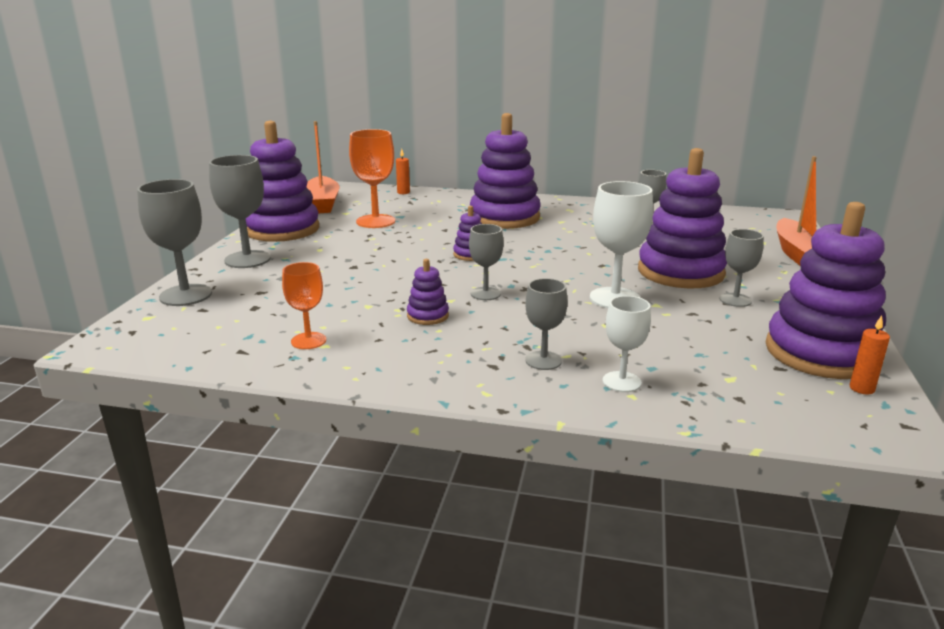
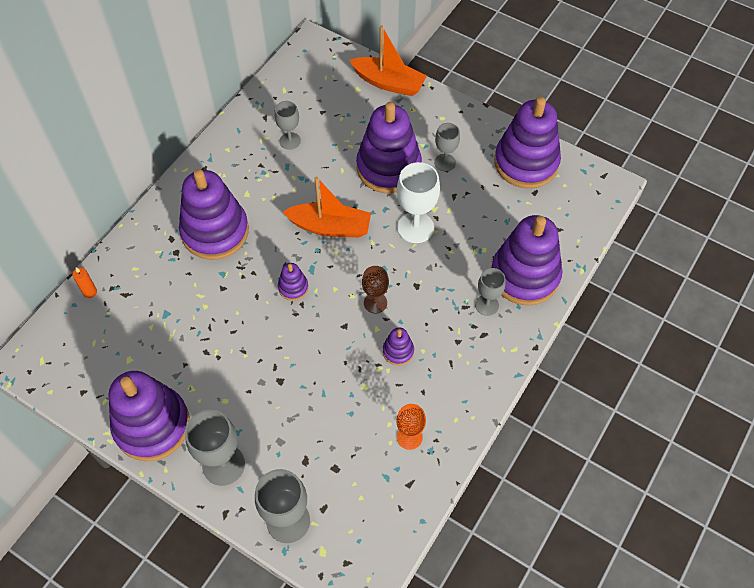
camera: 70 degrees left, 35 degrees up
orange boat [306,121,340,213] -> orange boat moved to [283,176,371,237]
orange goblet [349,129,395,228] -> none
grey goblet [469,224,503,300] -> brown goblet [362,266,389,313]
white goblet [603,296,651,392] -> purple stacking toy [491,215,563,305]
orange candle [850,316,890,395] -> none

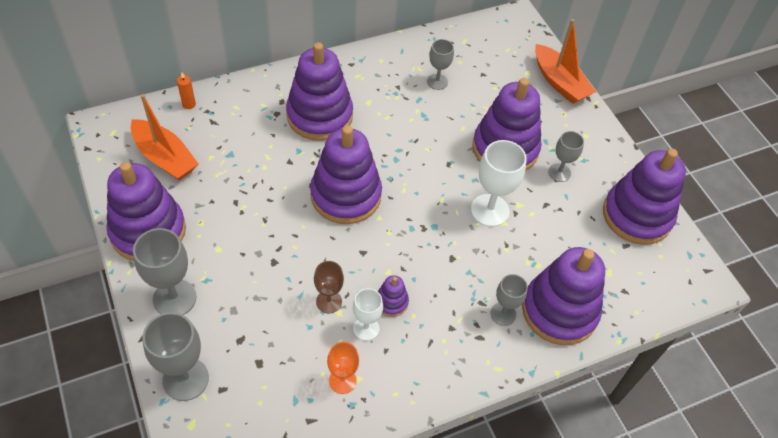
camera: 30 degrees right, 5 degrees down
purple stacking toy [278,263,308,301] -> purple stacking toy [310,125,382,224], size x2.31
orange boat [283,176,371,237] -> orange boat moved to [131,94,198,180]
brown goblet [362,266,389,313] -> brown goblet moved to [314,261,344,313]
none -> white goblet [353,288,383,341]

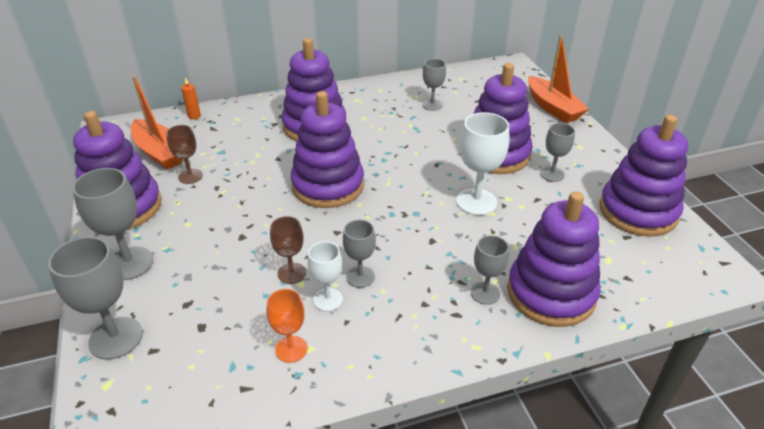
camera: 10 degrees right, 15 degrees down
purple stacking toy [378,275,409,317] -> grey goblet [343,219,376,288]
none -> brown goblet [166,125,203,184]

